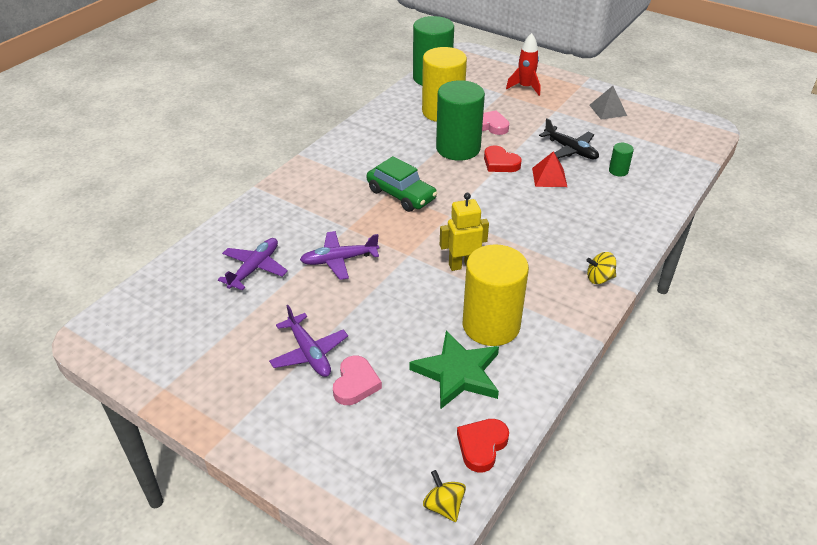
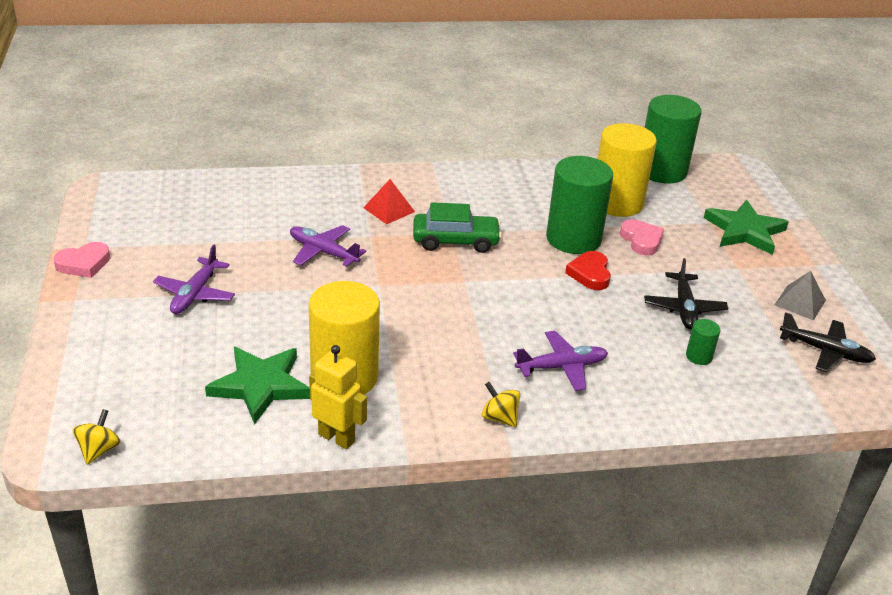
camera: 45 degrees right, 5 degrees down
purple plane [218,238,288,290] -> purple plane moved to [513,331,608,391]
pink heart [333,355,382,405] -> pink heart moved to [53,242,110,278]
green car [367,156,437,212] -> green car turned 90 degrees counterclockwise [413,202,502,253]
yellow robot [440,193,489,271] -> yellow robot moved to [309,345,367,449]
red heart [457,419,509,472] -> none
red rocket [506,33,540,96] -> green star [704,200,789,255]
red pyramid [532,151,567,187] -> red pyramid moved to [363,179,415,224]
none -> black plane [780,312,876,372]

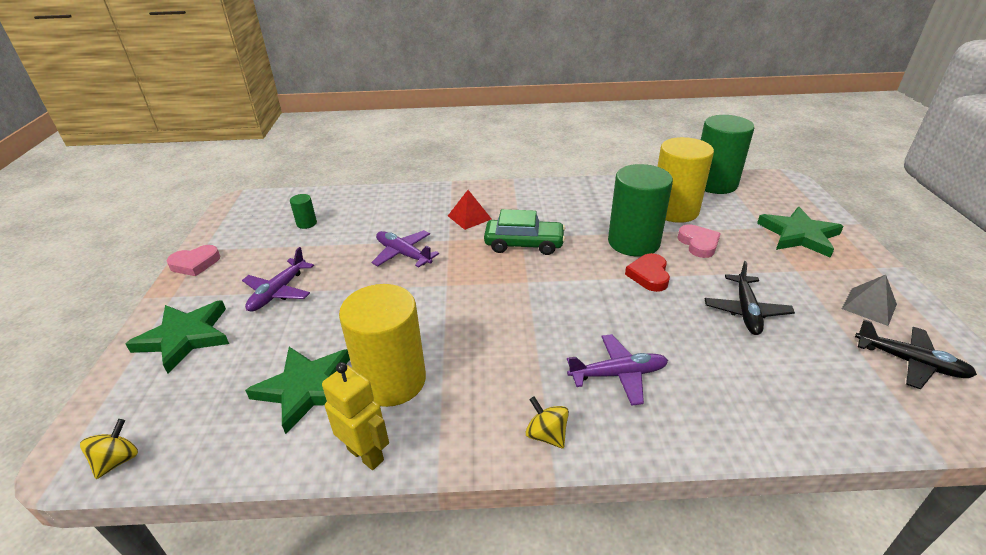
camera: 10 degrees right, 0 degrees up
green cylinder [686,319,720,365] -> green cylinder moved to [290,194,317,229]
none -> green star [126,300,229,374]

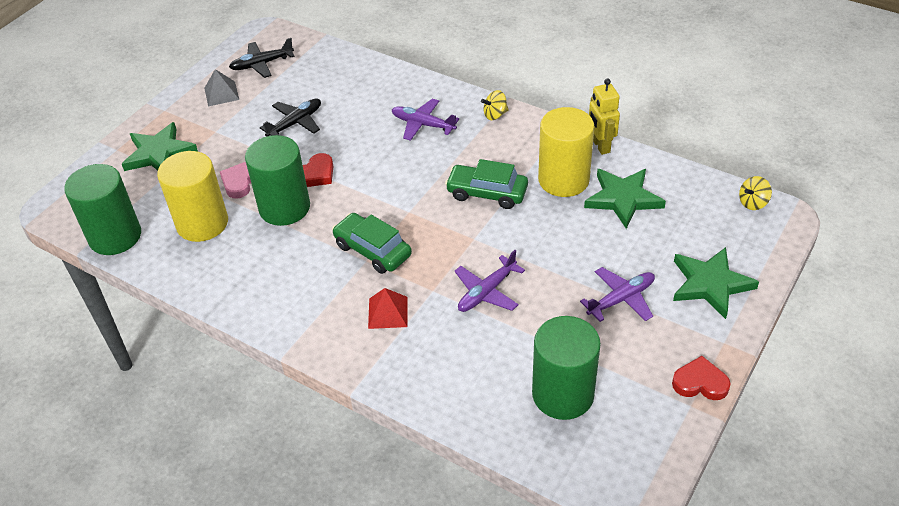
camera: 145 degrees left, 10 degrees up
pink heart [167,245,220,276] -> red heart [672,356,731,400]
green cylinder [290,194,317,229] -> green cylinder [532,316,601,420], size x2.39
purple plane [371,230,439,268] -> purple plane turned 60 degrees clockwise [454,250,525,312]
yellow spinning top [526,396,569,449] -> yellow spinning top turned 75 degrees clockwise [481,90,509,120]
black plane [855,319,977,390] -> black plane turned 90 degrees counterclockwise [229,38,295,78]
none -> green car [445,159,528,209]

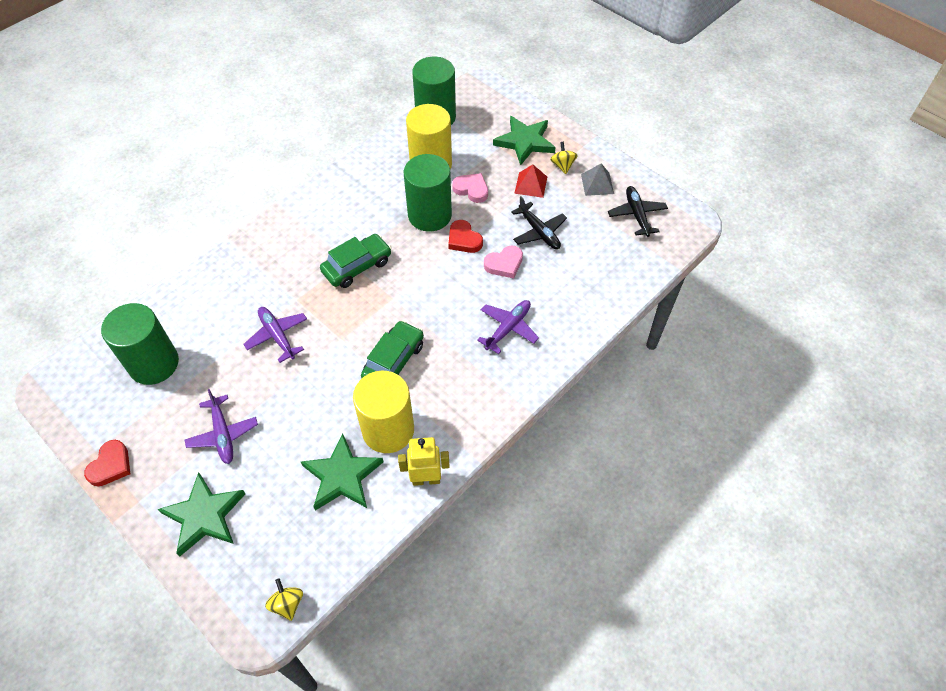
camera: 100 degrees right, 10 degrees up
red pyramid [368,288,408,329] -> red pyramid moved to [514,164,547,198]
yellow spinning top [481,90,509,120] -> yellow spinning top moved to [550,142,578,174]
none -> pink heart [484,245,523,278]

